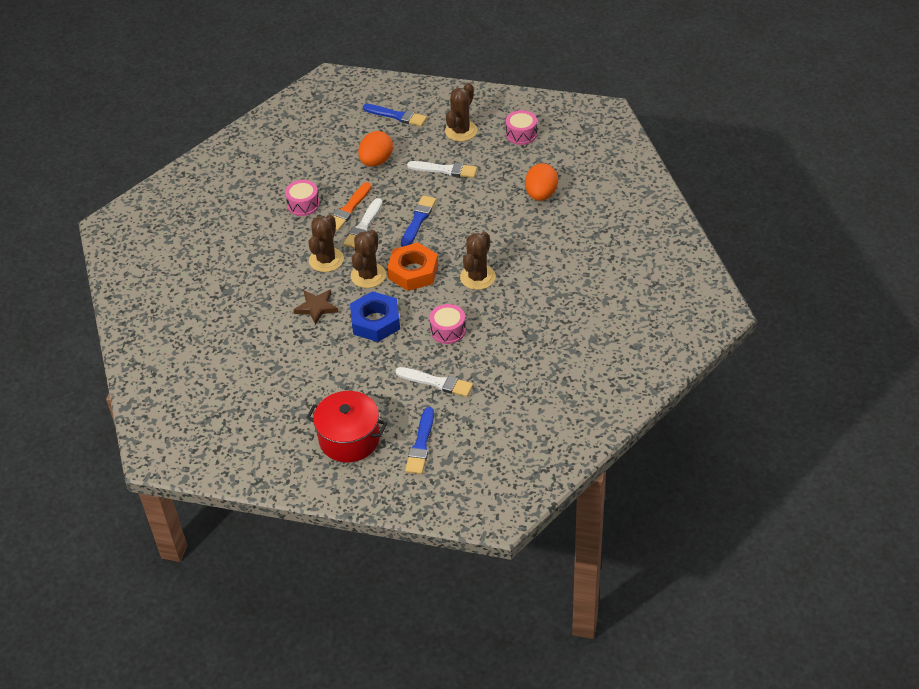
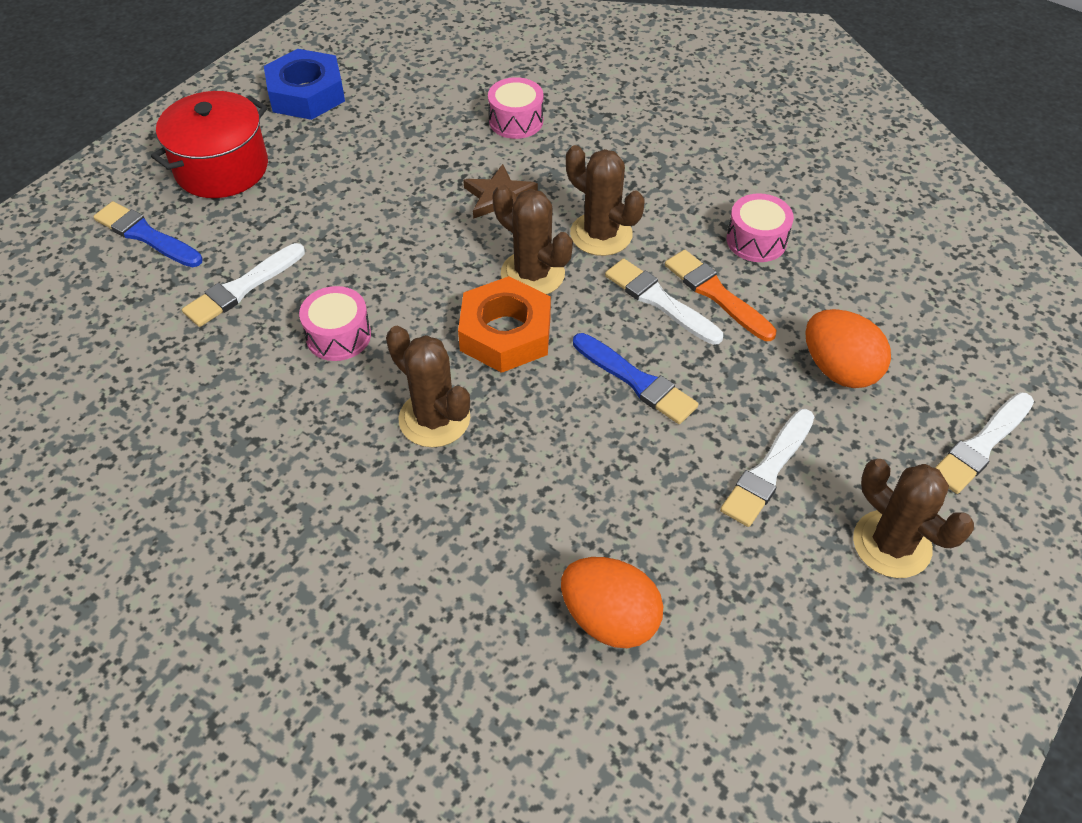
camera: 110 degrees right, 5 degrees up
blue nut [350,291,400,342] -> blue nut moved to [264,49,345,120]
blue brush [363,104,427,127] -> white brush [935,392,1034,494]
pink drum [506,110,537,145] -> pink drum moved to [488,77,543,139]

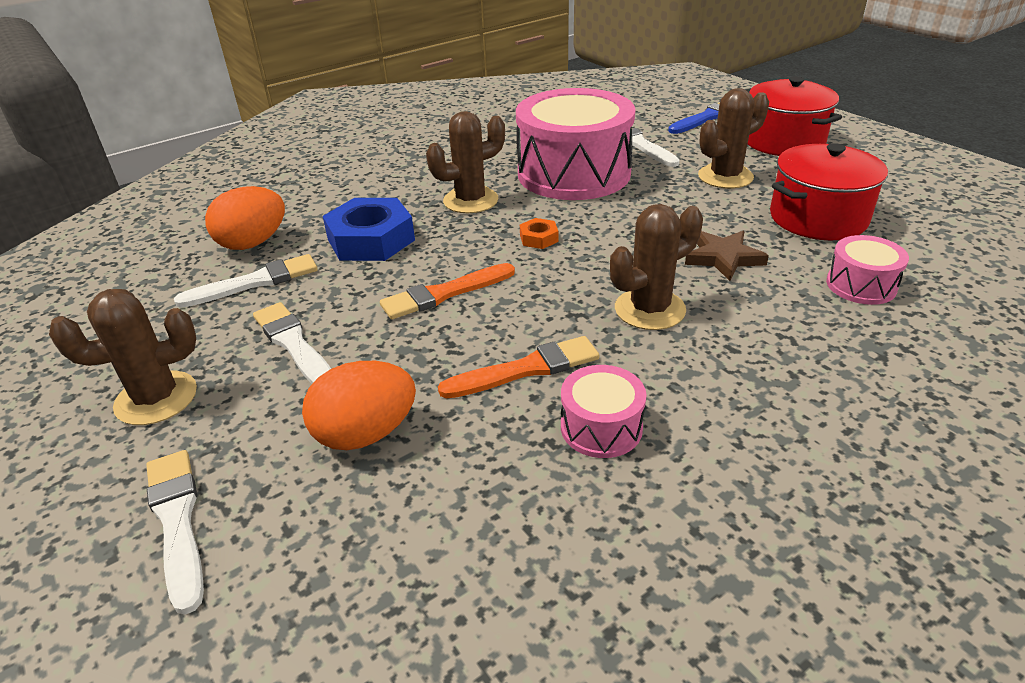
camera: 110 degrees right, 15 degrees down
blue nut [264,49,345,120] -> blue nut moved to [323,198,415,261]
pink drum [299,286,371,361] -> pink drum [516,88,635,200], size x2.24
orange nut [458,276,551,373] -> orange nut [520,218,558,249], size x0.45
brown cactus [492,184,573,294] -> brown cactus moved to [698,88,769,189]
blue brush [573,333,698,424] -> orange brush [380,263,515,319]
white brush [605,258,723,345] -> white brush moved to [174,254,318,308]
none -> red pot [770,143,888,240]

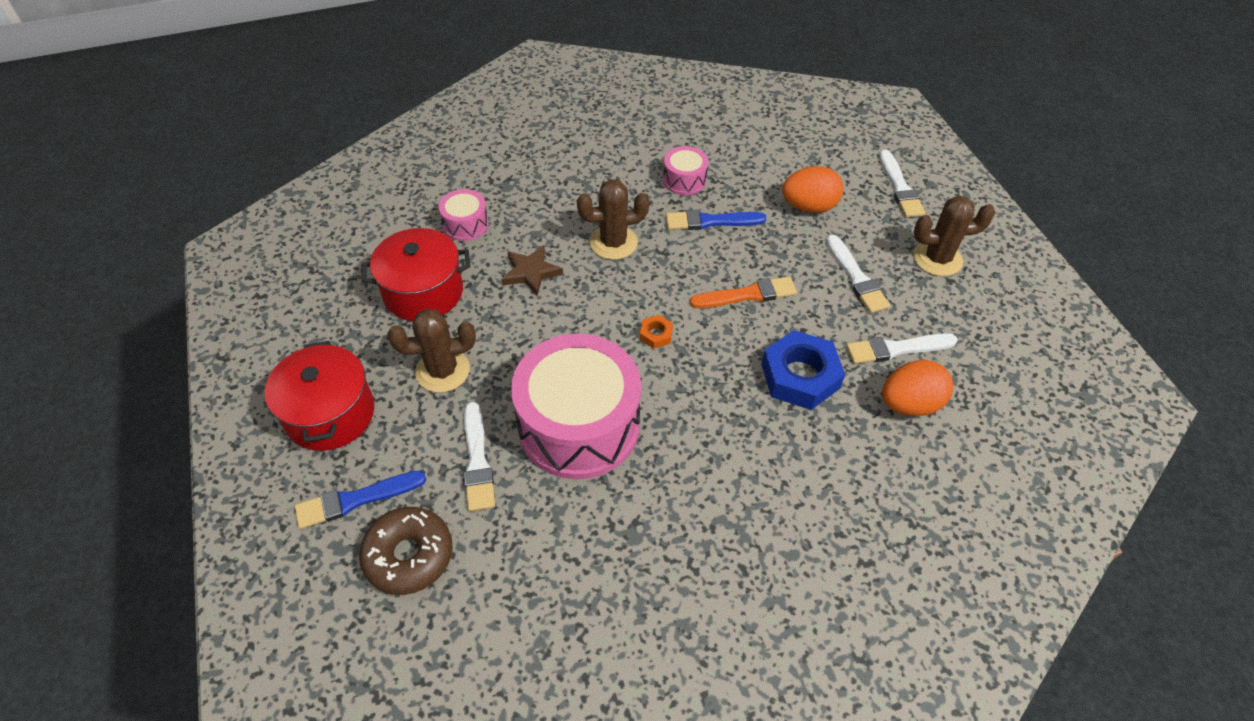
camera: 165 degrees left, 15 degrees up
brown cactus [426,111,505,213] -> none
orange brush [438,336,599,398] -> blue brush [666,210,766,230]
none -> brown donut [359,507,453,595]

